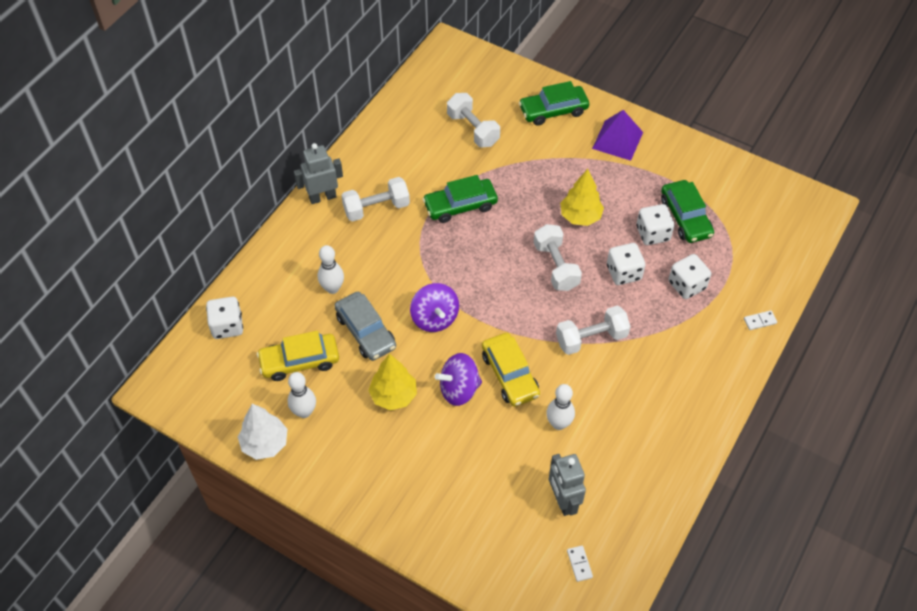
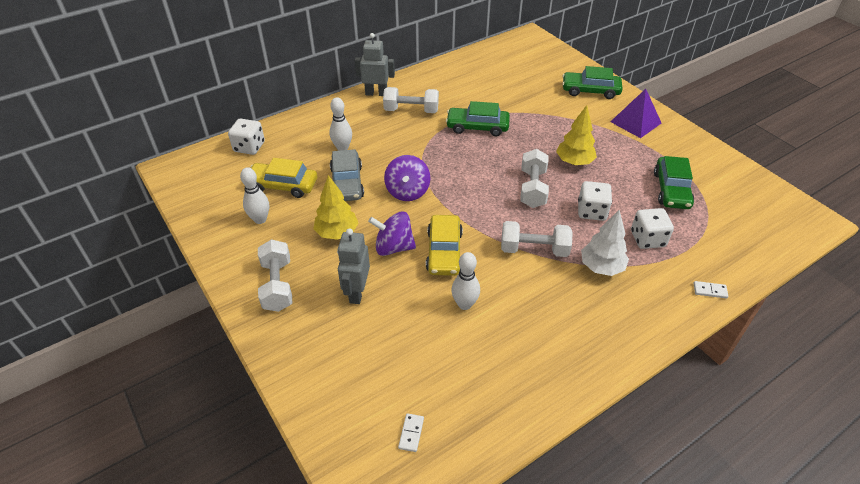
camera: 25 degrees right, 10 degrees down
white tree [238,404,287,460] -> white tree moved to [581,210,629,276]
white dumbbell [447,93,500,147] -> white dumbbell moved to [258,239,293,312]
grey robot [549,454,586,516] -> grey robot moved to [337,228,370,304]
white dice [636,204,674,245] -> none

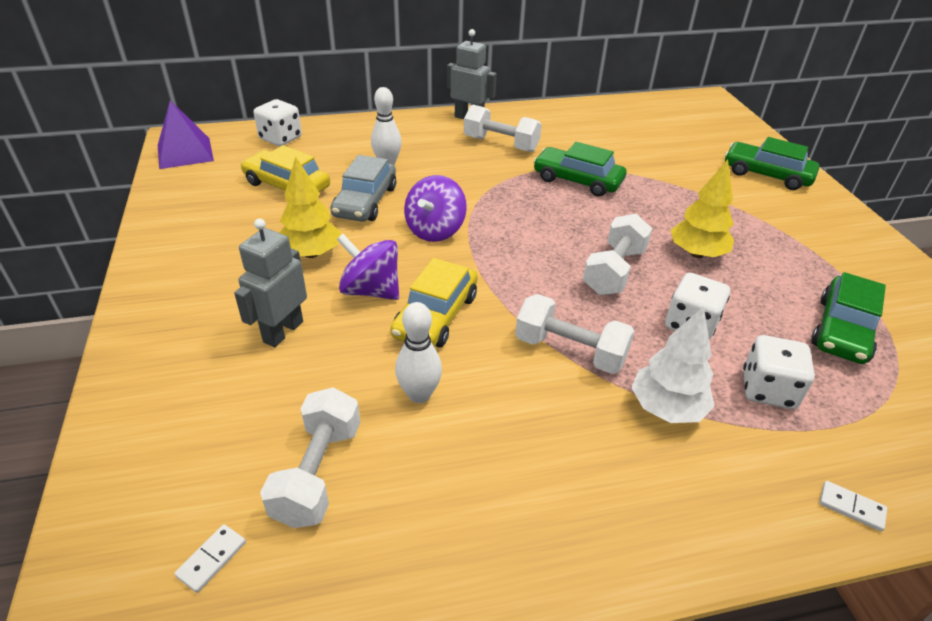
camera: 20 degrees right, 5 degrees down
white bowling pin [240,167,269,224] -> none
white dumbbell [258,239,293,312] -> white dumbbell moved to [260,387,360,528]
purple pyramid [610,89,661,138] -> purple pyramid moved to [158,100,214,169]

